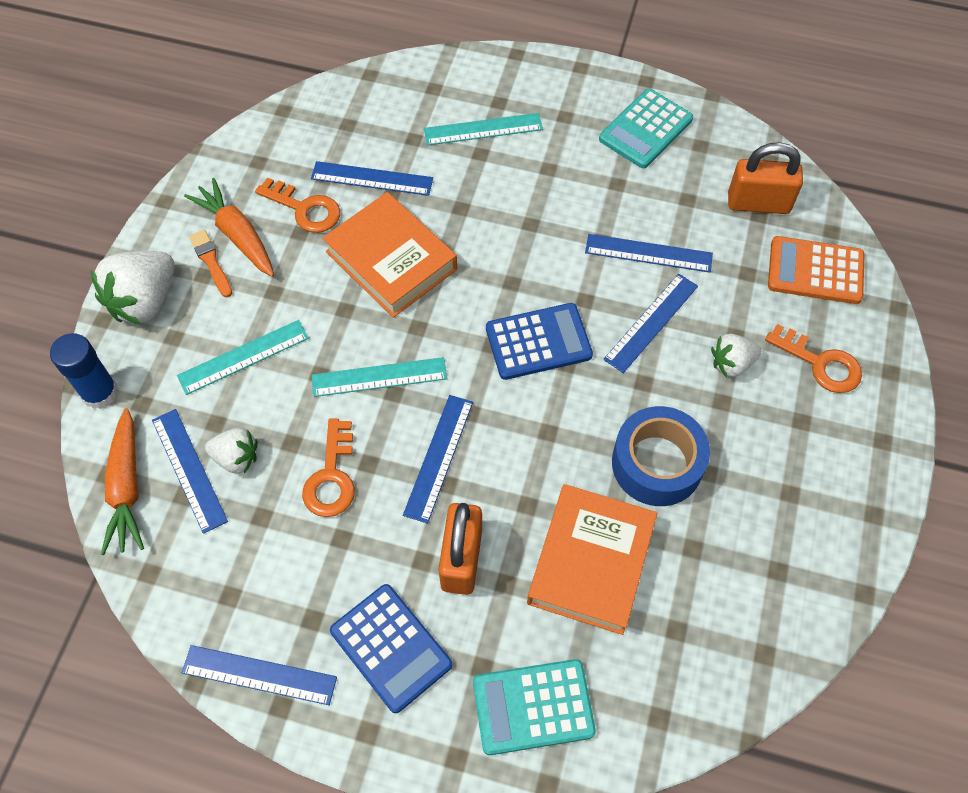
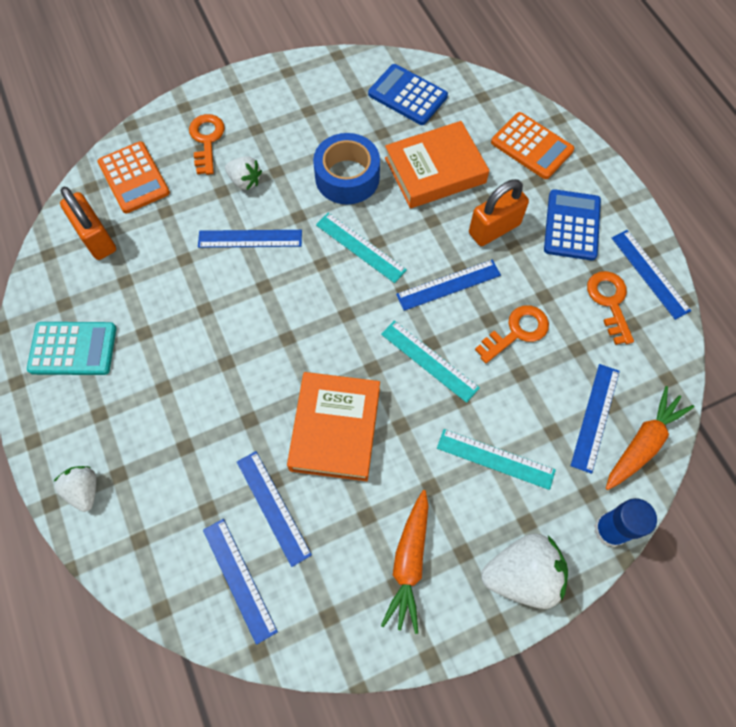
camera: 130 degrees left, 5 degrees up
orange brush [189,230,232,297] -> none
white strawberry [205,428,258,473] -> white strawberry moved to [53,466,96,512]
orange key [255,178,340,233] -> orange key moved to [587,271,634,345]
turquoise ruler [424,113,543,146] -> turquoise ruler moved to [316,213,407,283]
turquoise calculator [473,659,596,755] -> orange calculator [491,112,574,179]
blue calculator [486,303,593,380] -> blue calculator moved to [368,64,448,125]
blue ruler [585,234,713,272] -> blue ruler moved to [203,519,278,645]

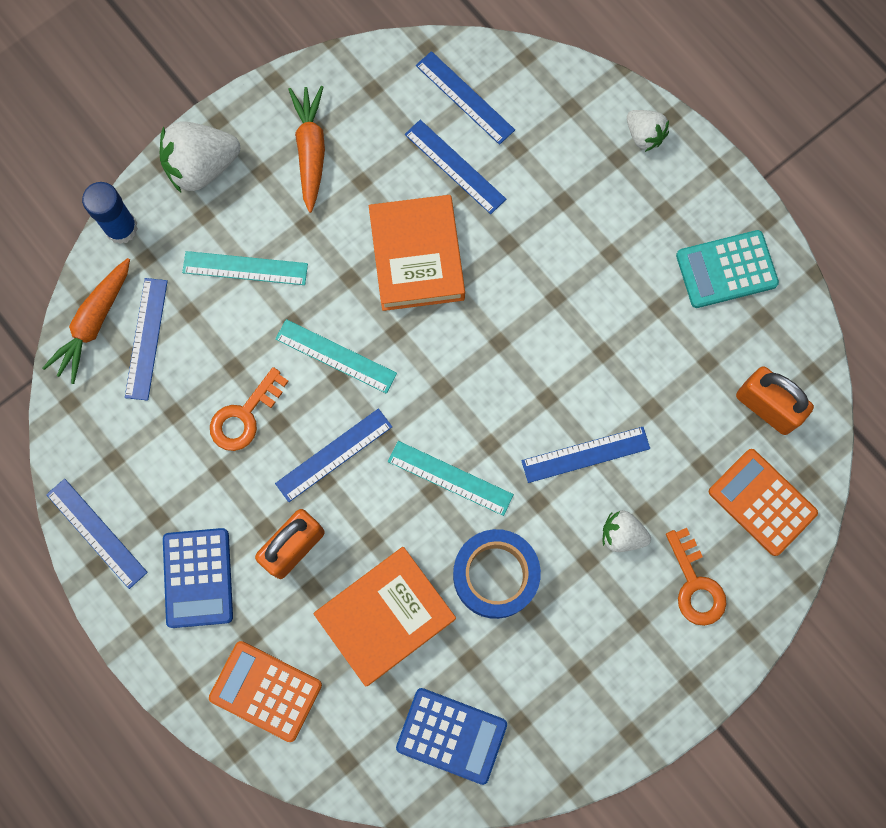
camera: 165 degrees right, 10 degrees up
orange key [587,271,634,345] -> none

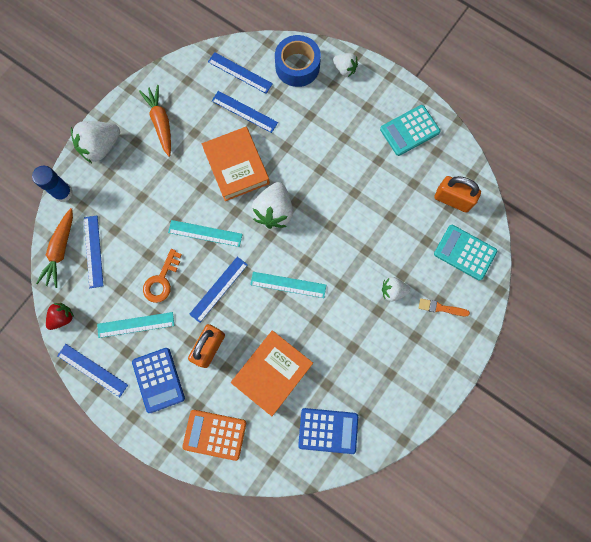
camera: 15 degrees left, 0 degrees up
turquoise ruler [182,251,308,285] -> turquoise ruler moved to [97,312,174,338]
blue tape [453,529,541,619] -> blue tape moved to [275,35,321,87]
blue ruler [521,427,650,483] -> none
orange key [666,528,727,626] -> orange brush [419,298,470,316]
orange calculator [709,449,818,556] -> turquoise calculator [434,225,497,281]
none -> red strawberry [46,303,74,330]
none -> white strawberry [251,182,293,229]

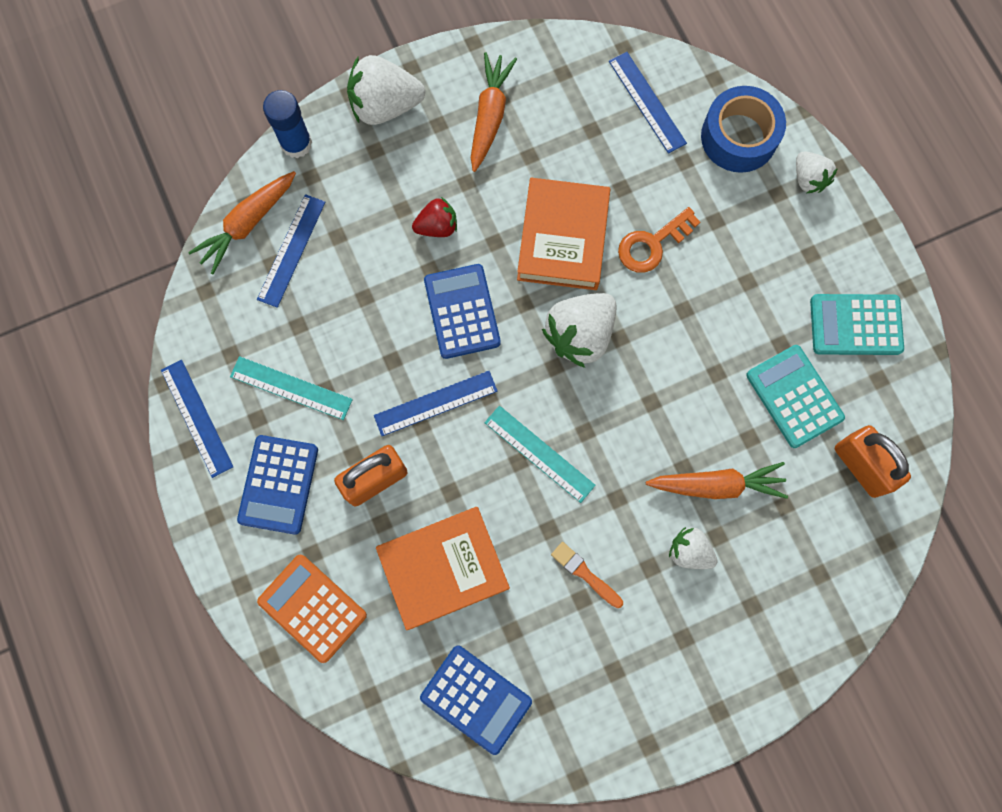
camera: 30 degrees right, 0 degrees up
red strawberry [46,303,74,330] -> red strawberry moved to [412,197,457,237]
orange key [143,249,182,303] -> orange key moved to [618,207,700,273]
turquoise ruler [168,220,243,247] -> blue calculator [424,264,501,359]
blue ruler [212,91,278,133] -> none
orange brush [419,298,470,316] -> orange brush moved to [551,542,623,608]
turquoise calculator [434,225,497,281] -> turquoise calculator moved to [746,345,845,448]
none -> orange carrot [646,462,788,499]

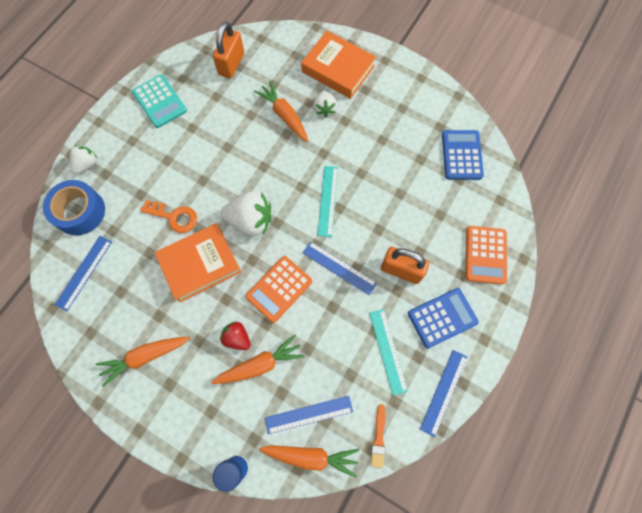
camera: 125 degrees left, 5 degrees down
white strawberry [347,55,425,125] -> none
orange book [376,507,510,630] -> orange book moved to [301,31,376,99]
blue calculator [424,264,501,359] -> orange calculator [245,256,312,323]
orange brush [551,542,623,608] -> orange brush moved to [371,404,385,468]
turquoise calculator [746,345,845,448] -> none
none -> orange carrot [211,335,305,384]

